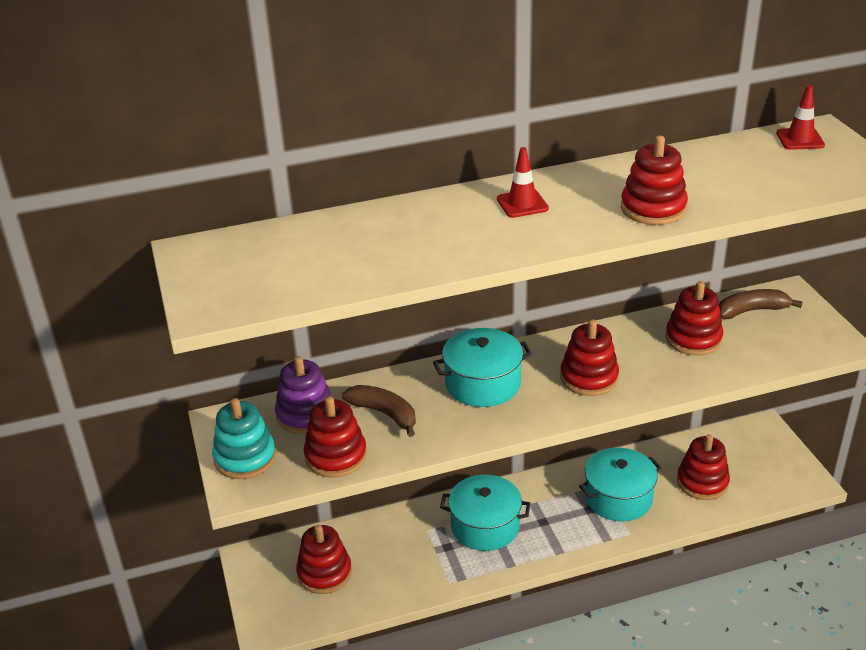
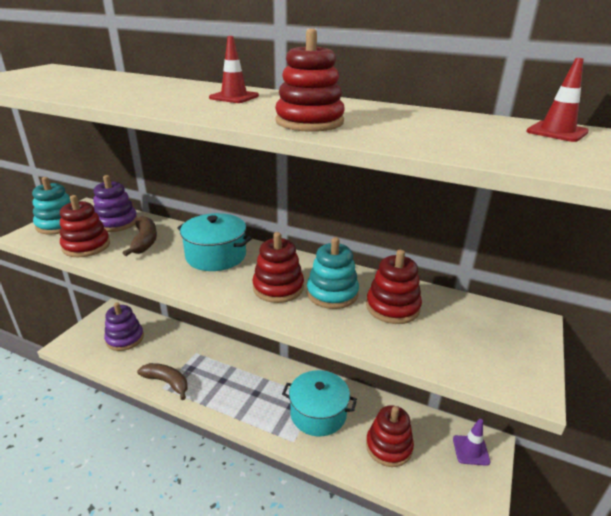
camera: 40 degrees right, 5 degrees down
red stacking toy [296,525,352,594] -> purple stacking toy [104,302,144,351]
turquoise pot [440,475,530,551] -> none
brown banana [719,289,803,319] -> brown banana moved to [137,363,188,400]
none -> turquoise stacking toy [307,237,359,309]
none -> purple traffic cone [453,419,490,466]

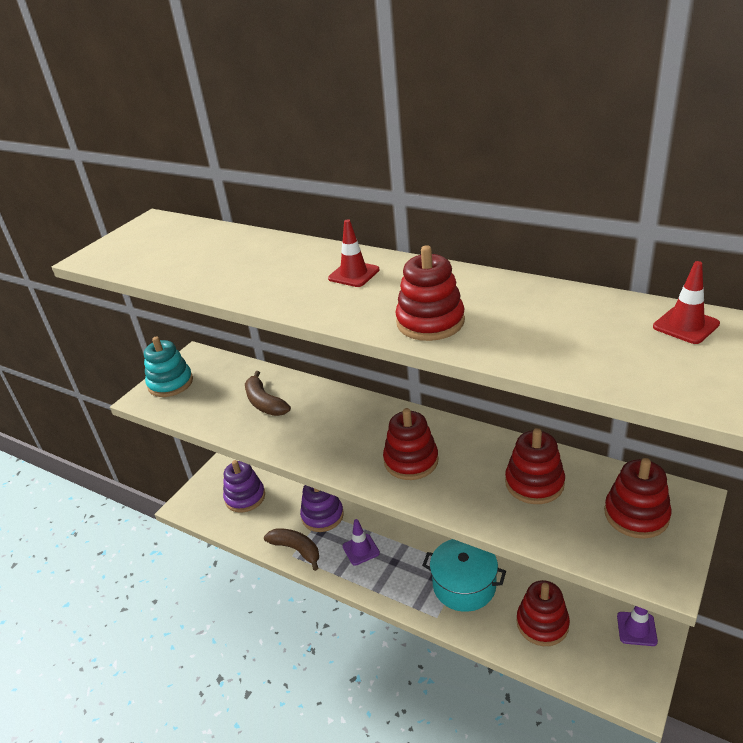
camera: 10 degrees right, 5 degrees up
red stacking toy [60,195,110,257] -> red stacking toy moved to [604,458,672,539]
purple stacking toy [93,175,137,232] -> purple stacking toy moved to [300,485,344,532]
brown banana [123,216,157,256] -> brown banana turned 150 degrees clockwise [245,371,291,416]
turquoise pot [177,213,252,271] -> none
turquoise stacking toy [307,237,359,309] -> none
none -> purple traffic cone [343,519,380,566]

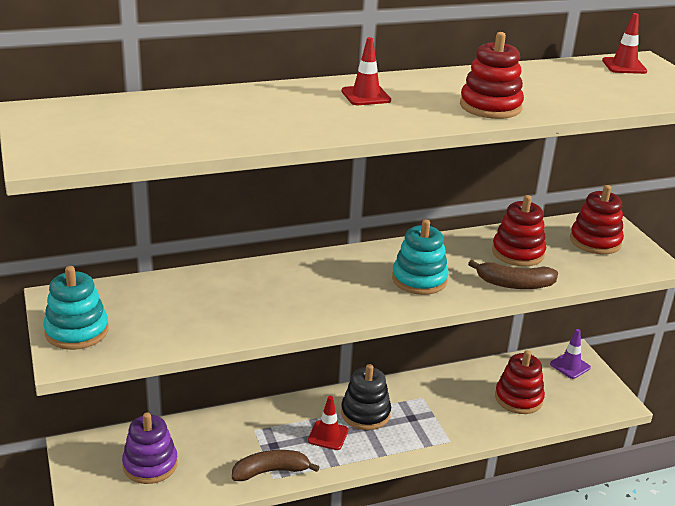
camera: 55 degrees left, 5 degrees down
brown banana [245,371,291,416] -> brown banana moved to [468,260,558,289]
purple stacking toy [300,485,344,532] -> none
purple traffic cone [343,519,380,566] -> red traffic cone [308,396,348,450]
red stacking toy [383,408,439,480] -> turquoise stacking toy [392,219,449,295]
turquoise pot [422,539,506,612] -> none
none -> black stacking toy [341,364,391,430]

